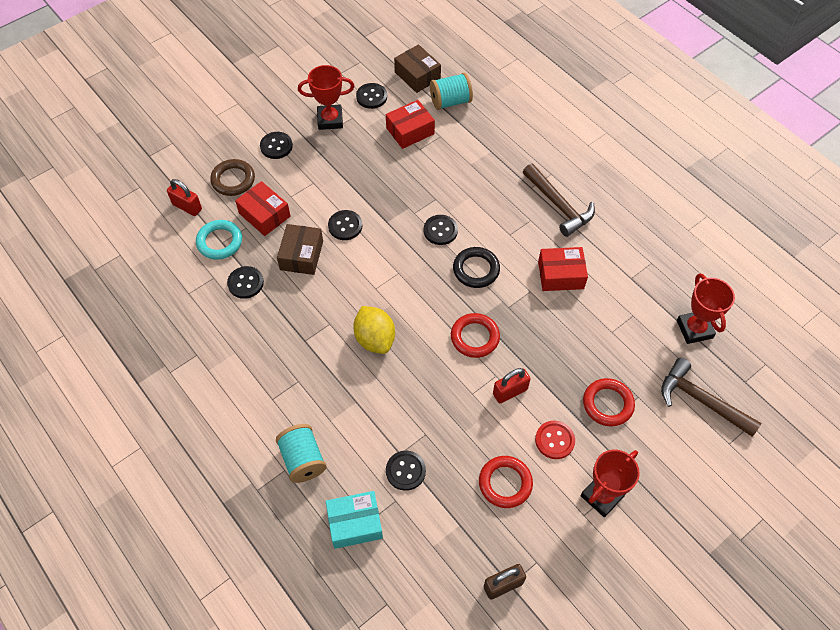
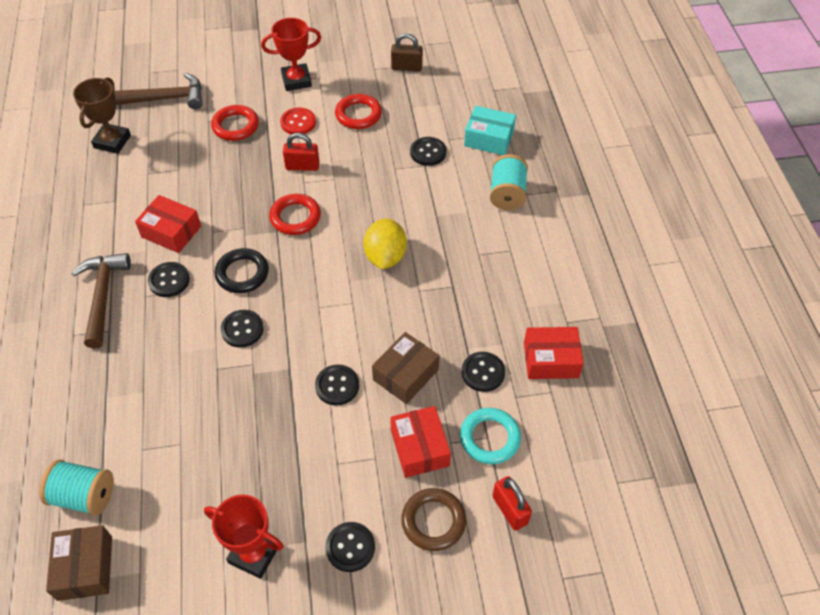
camera: 150 degrees left, 5 degrees down
black button [356,83,387,109] -> black button moved to [148,262,190,297]
red box [386,100,435,149] -> red box moved to [524,327,584,379]
brown hammer [661,358,761,437] -> brown hammer turned 75 degrees counterclockwise [114,73,202,109]
red trophy [677,273,735,344] -> brown trophy [73,77,131,154]

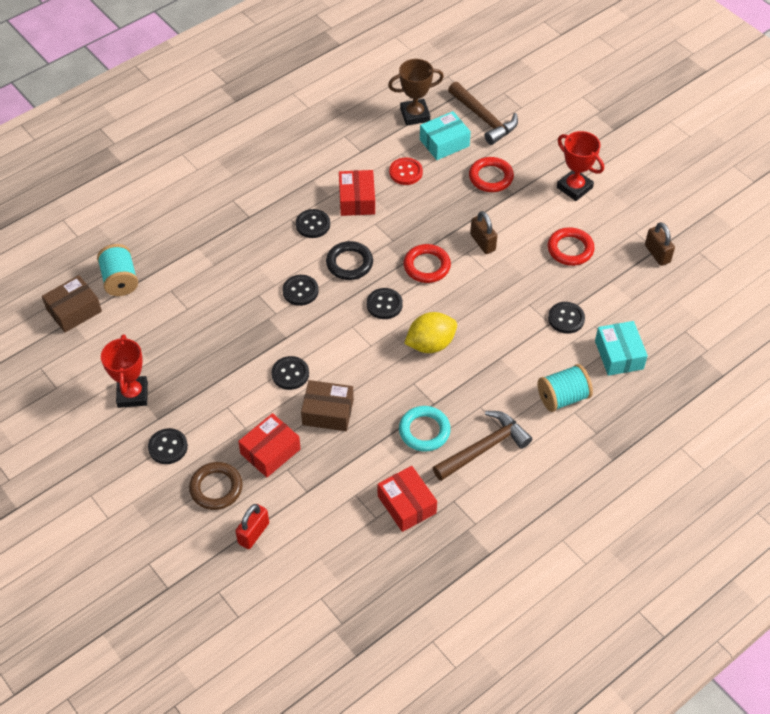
camera: 60 degrees right, 0 degrees up
brown hammer [71,253,131,348] -> brown hammer moved to [433,411,532,481]
red button [280,107,316,134] -> red button moved to [389,157,423,185]
red padlock [283,133,320,171] -> brown padlock [470,211,497,254]
turquoise ring [460,408,521,464] -> turquoise ring moved to [399,406,451,452]
black button [462,352,505,392] -> black button moved to [367,288,403,319]
none -> turquoise box [420,111,471,160]

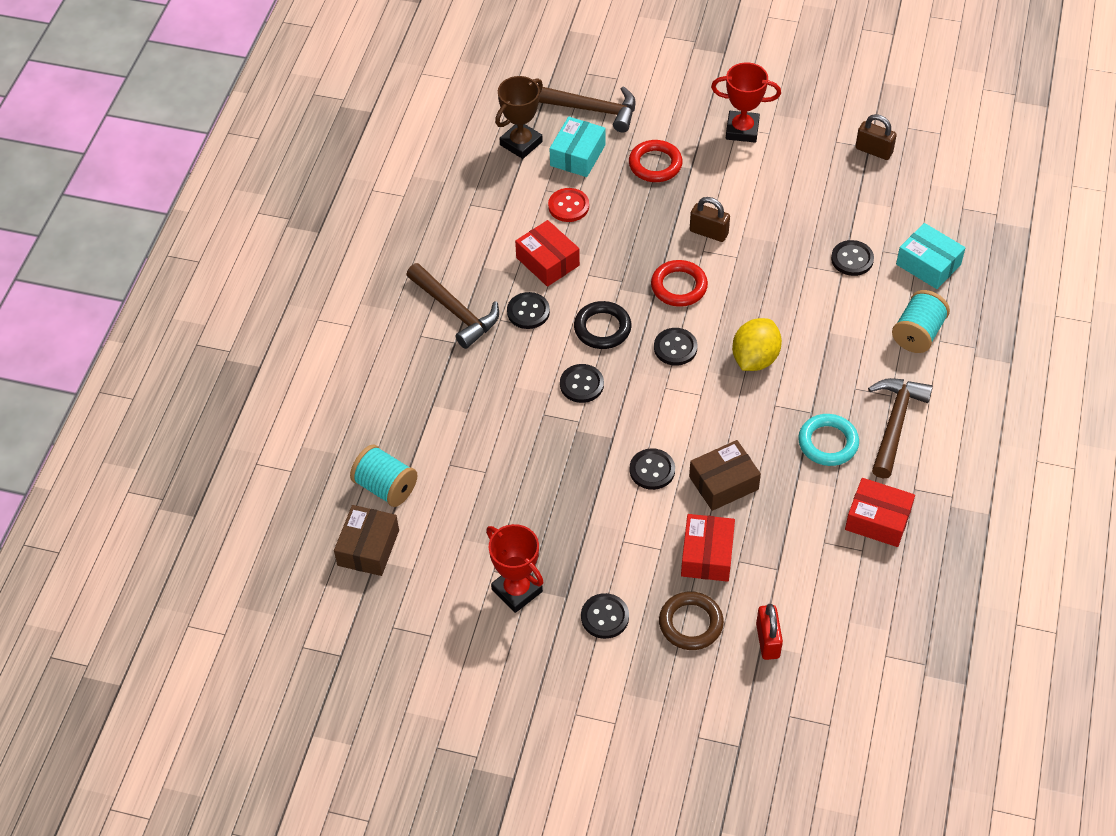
camera: 35 degrees left, 0 degrees up
red ring [547,227,595,266] -> none
none -> brown hammer [406,263,499,349]

